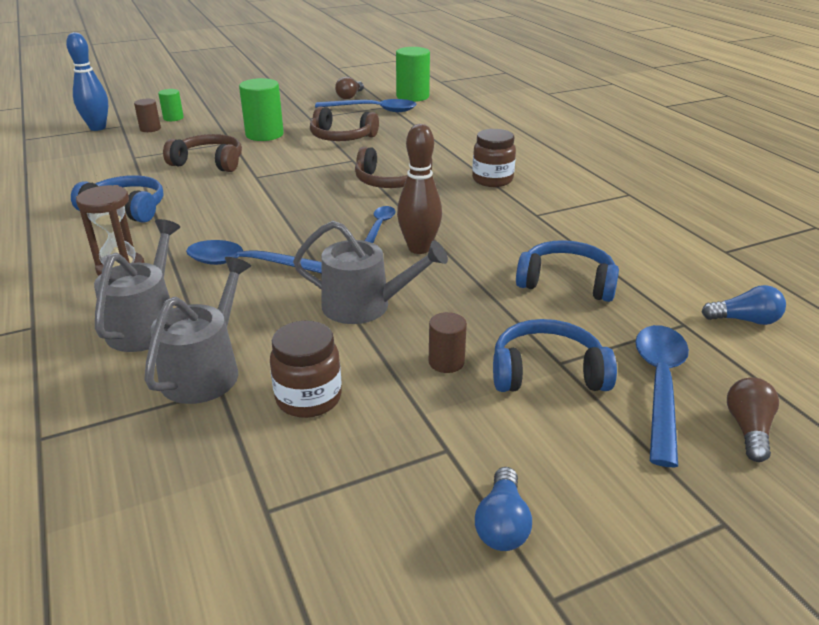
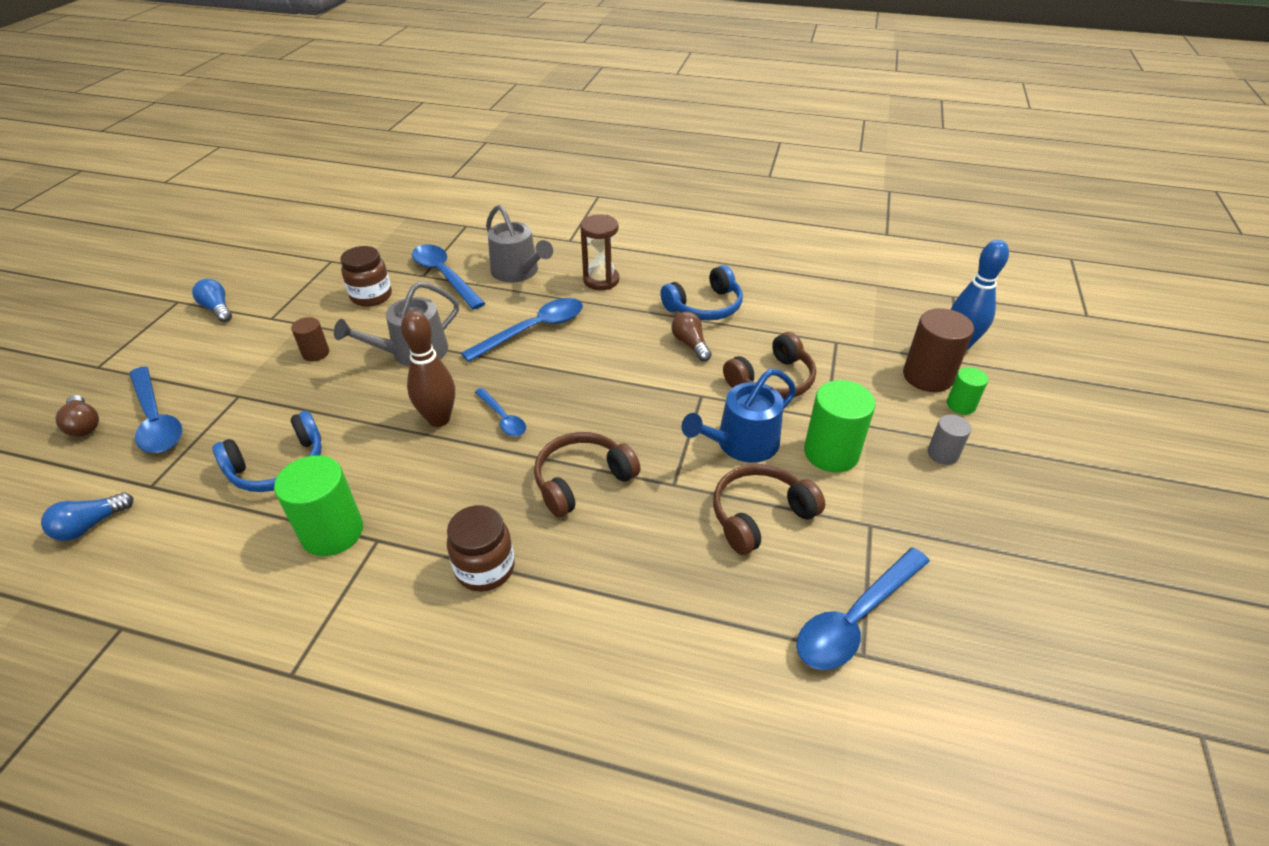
camera: 130 degrees right, 10 degrees up
brown cylinder [134,99,161,132] -> brown cylinder [903,308,974,392], size x1.81
grey watering can [144,257,251,404] -> blue spoon [412,245,486,310]
brown light bulb [335,77,364,99] -> brown light bulb moved to [671,312,712,361]
green cylinder [396,47,430,102] -> green cylinder moved to [274,455,363,556]
blue headphones [493,319,617,392] -> none
none -> blue watering can [682,369,796,463]
none -> grey cylinder [928,415,971,465]

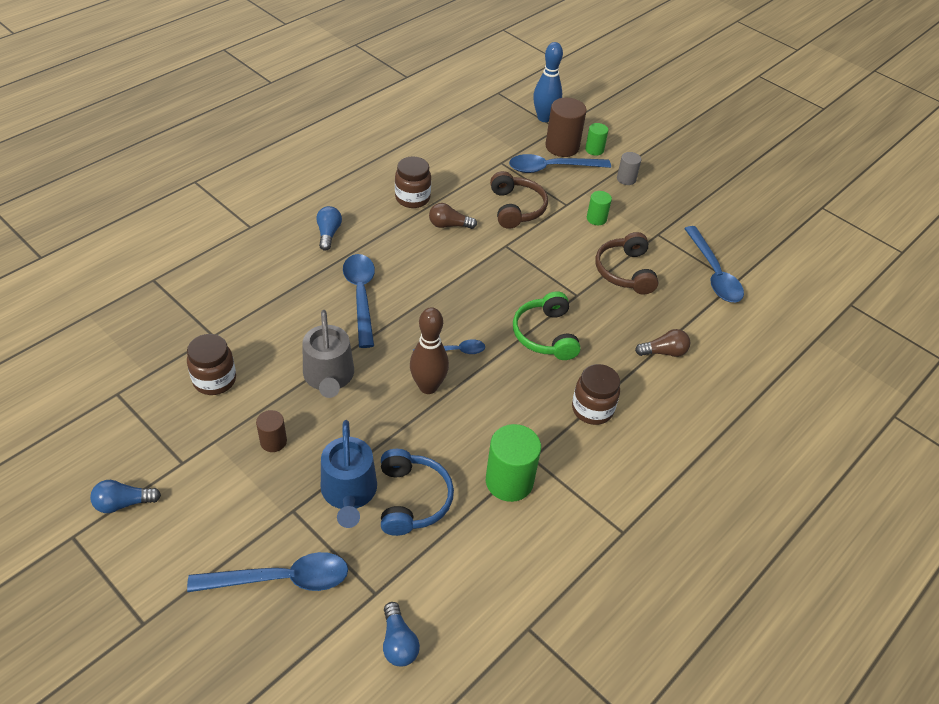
camera: 65 degrees left, 5 degrees up
brown light bulb [55,395,99,437] -> brown light bulb moved to [635,329,690,357]
blue spoon [412,245,486,310] -> blue spoon moved to [509,154,611,173]
grey watering can [486,205,553,282] -> none
brown headphones [534,432,641,517] -> green headphones [513,291,581,360]
brown hourglass [580,214,619,290] -> blue light bulb [316,206,342,251]
blue headphones [660,265,743,321] -> brown jar [395,157,431,208]
blue watering can [682,369,796,463] -> blue watering can moved to [321,420,377,528]
green cylinder [804,380,875,473] -> green cylinder [587,191,612,225], size x0.55

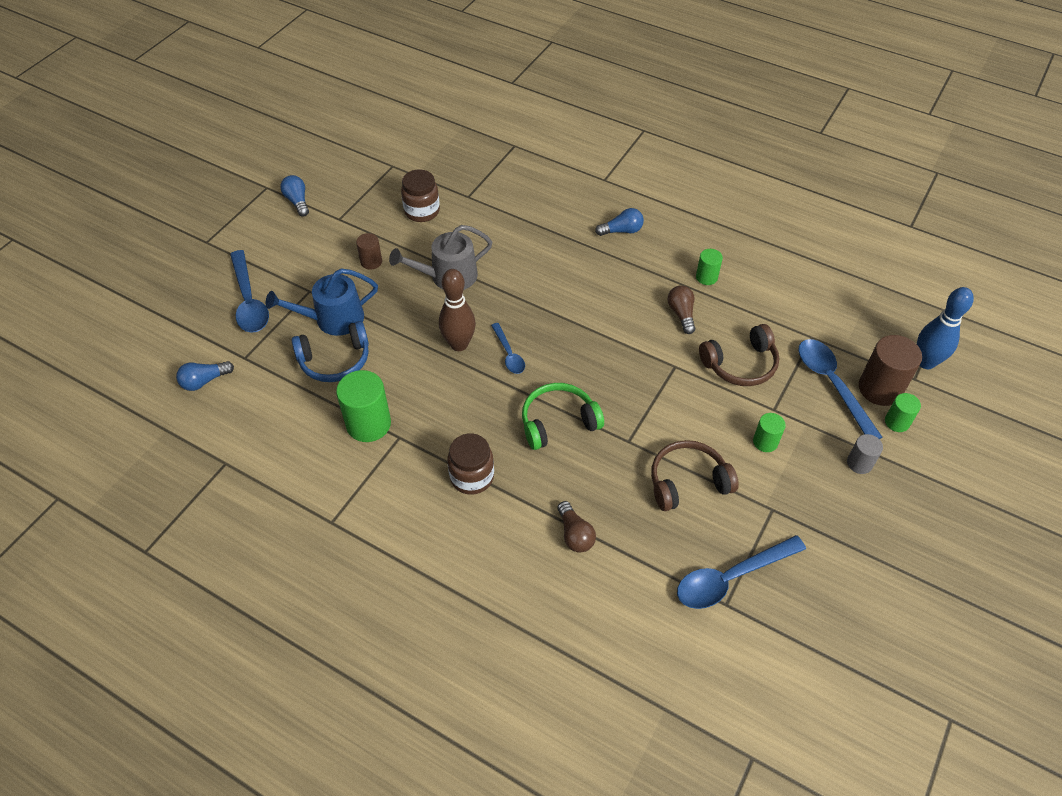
camera: 80 degrees right, 5 degrees up
blue spoon [343,254,375,348] -> none
brown jar [395,157,431,208] -> green cylinder [696,249,723,285]

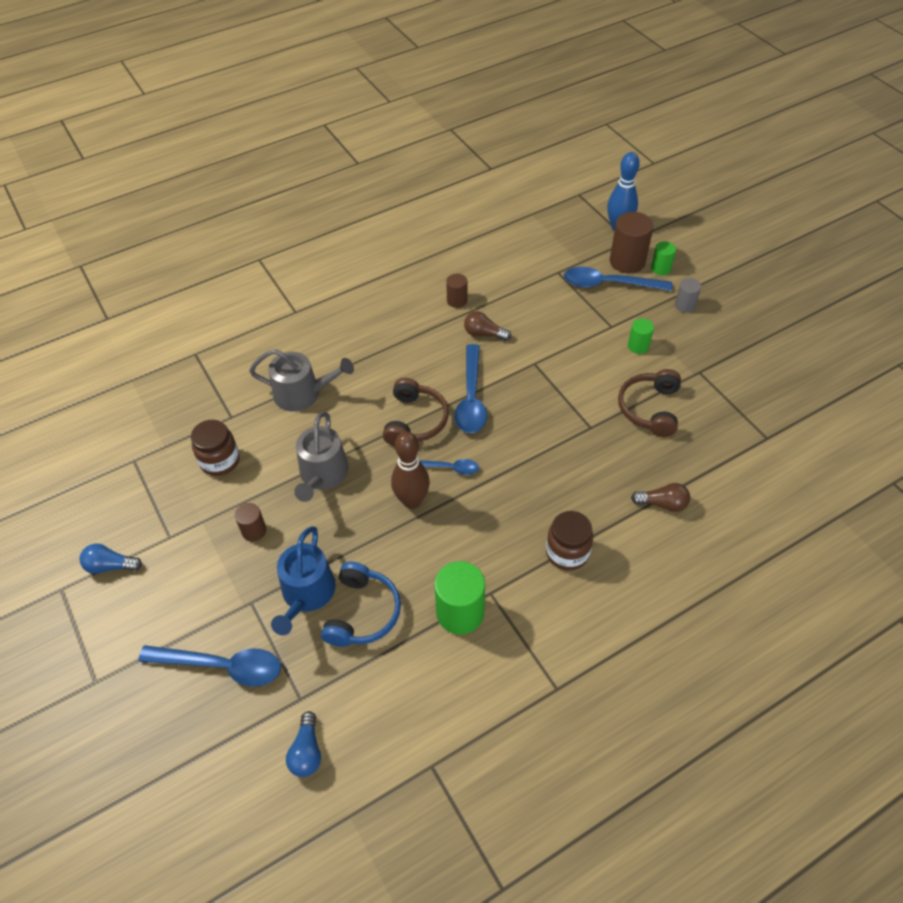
camera: 60 degrees left, 0 degrees up
green headphones [522,383,604,450] -> none
blue light bulb [595,208,644,236] -> none
blue spoon [677,535,806,609] -> blue spoon moved to [454,344,487,433]
green cylinder [696,249,723,285] -> brown cylinder [446,274,467,308]
brown headphones [699,324,779,386] -> brown headphones moved to [383,378,449,446]
none -> grey watering can [249,349,354,411]

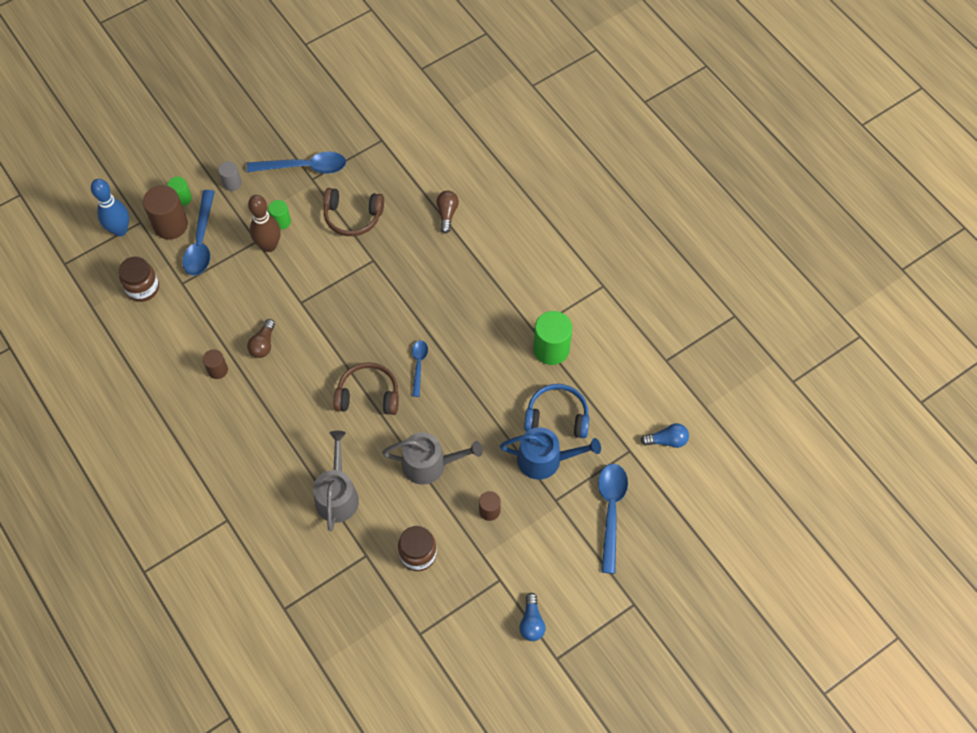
camera: 95 degrees left, 10 degrees up
brown bowling pin [391,432,430,509] -> brown bowling pin moved to [248,195,281,252]
blue spoon [454,344,487,433] -> blue spoon moved to [247,152,346,174]
brown jar [546,511,593,571] -> brown jar moved to [119,256,159,302]

